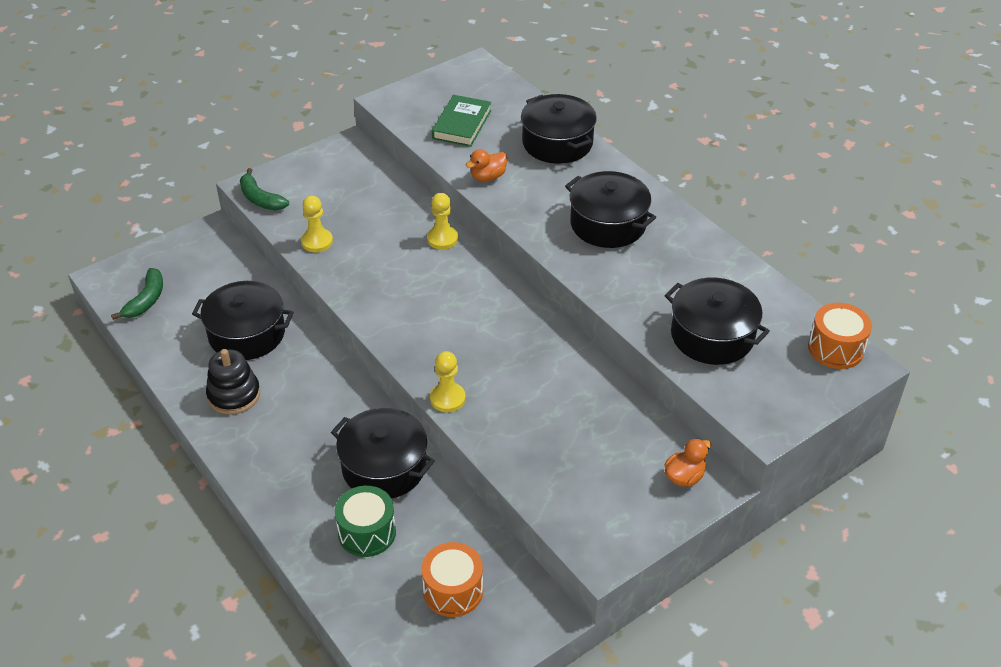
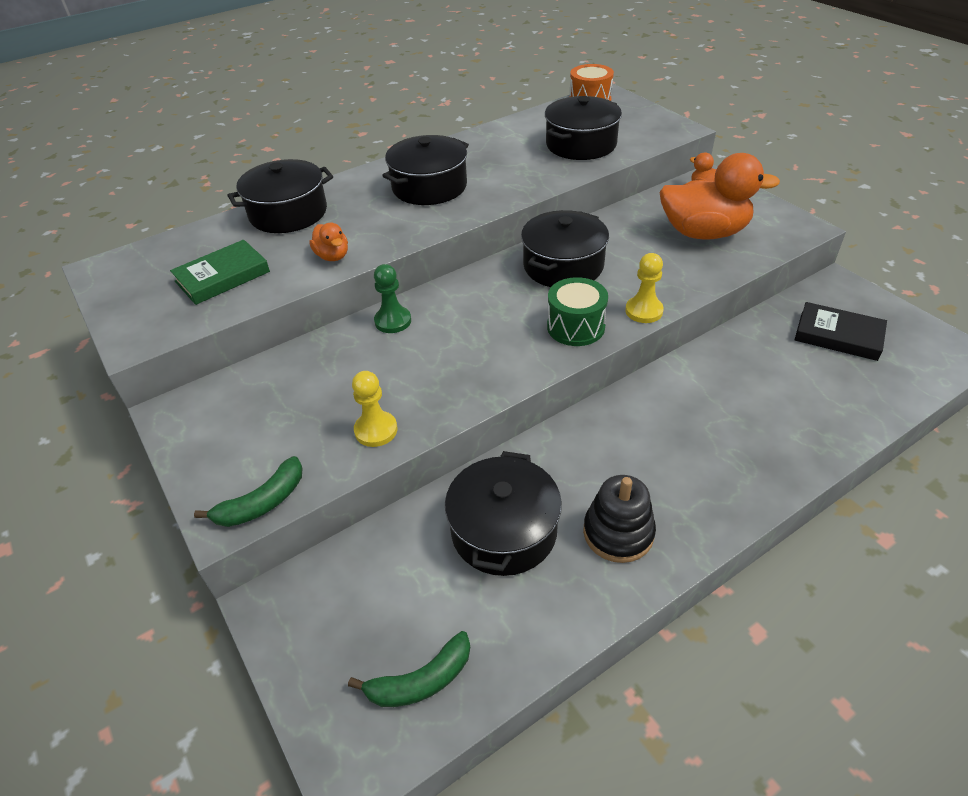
camera: 85 degrees left, 0 degrees up
green banana [111,268,163,320] -> green banana turned 135 degrees clockwise [348,631,470,707]
black pot [331,408,435,499] -> black pot moved to [521,210,609,287]
green drum [335,486,396,557] -> green drum moved to [547,277,608,346]
orange drum [421,542,483,617] -> black book [795,302,887,361]
yellow pawn [427,193,458,250] -> green pawn [374,264,411,333]
green book [432,95,491,147] -> green book turned 60 degrees counterclockwise [170,240,270,305]
none -> orange duck [660,153,780,240]

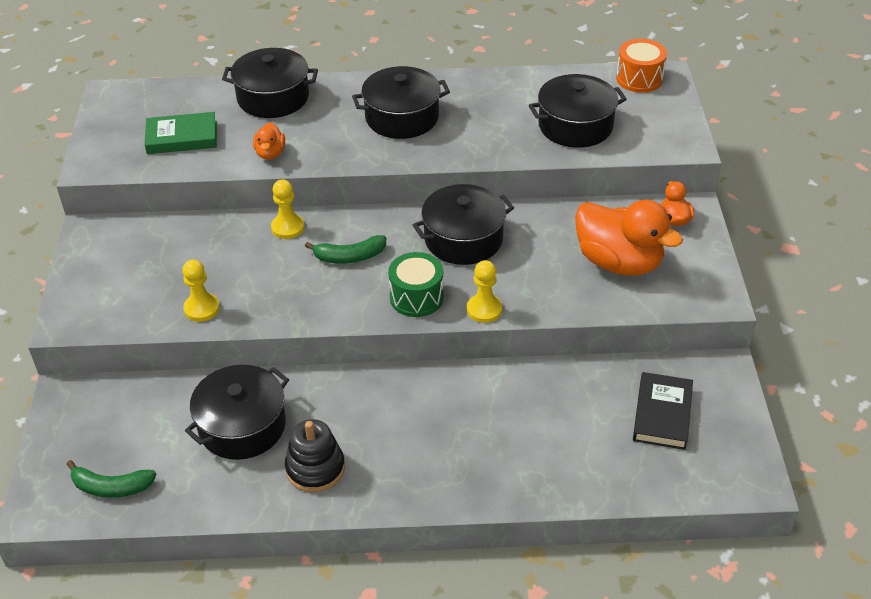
camera: 30 degrees right, 0 degrees up
green banana [194,456,302,527] -> green banana moved to [305,235,386,263]
green pawn [374,264,411,333] -> yellow pawn [271,179,305,239]
black book [795,302,887,361] -> black book turned 45 degrees clockwise [633,372,693,450]

